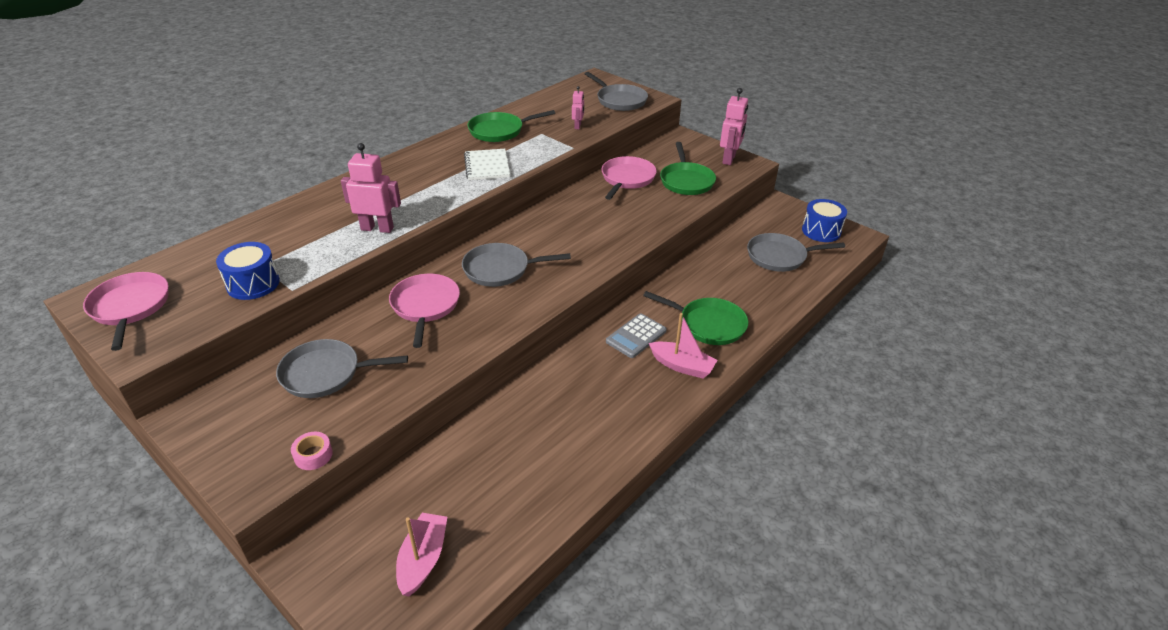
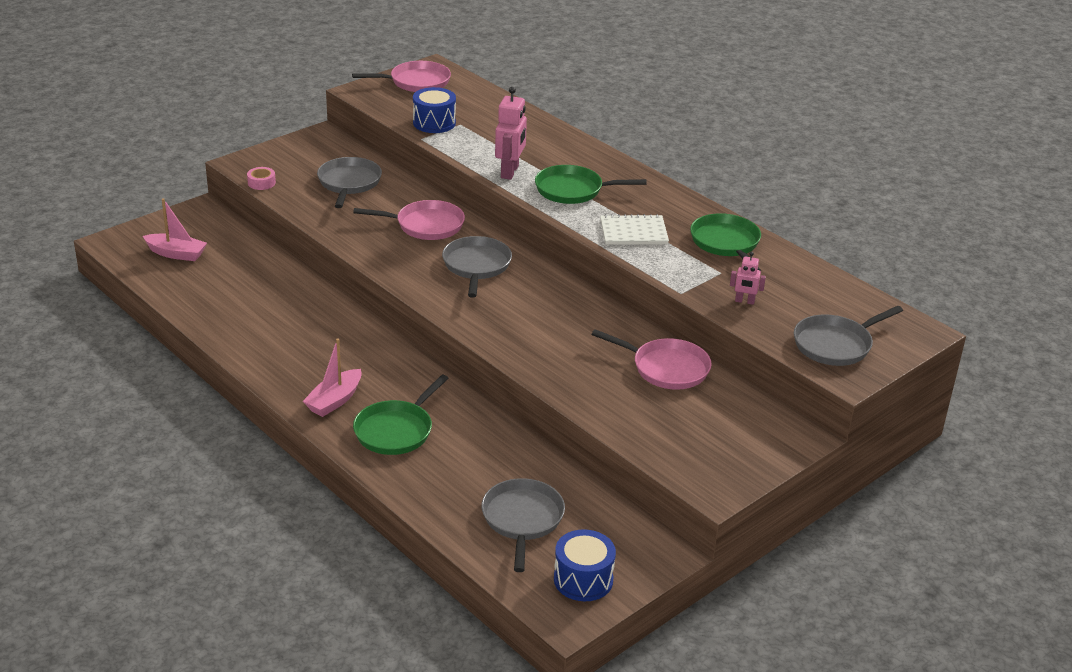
camera: 95 degrees right, 5 degrees down
grey calculator [606,314,667,358] -> none
green pan [660,142,716,195] -> green pan moved to [535,165,646,204]
pink robot [720,88,748,165] -> none

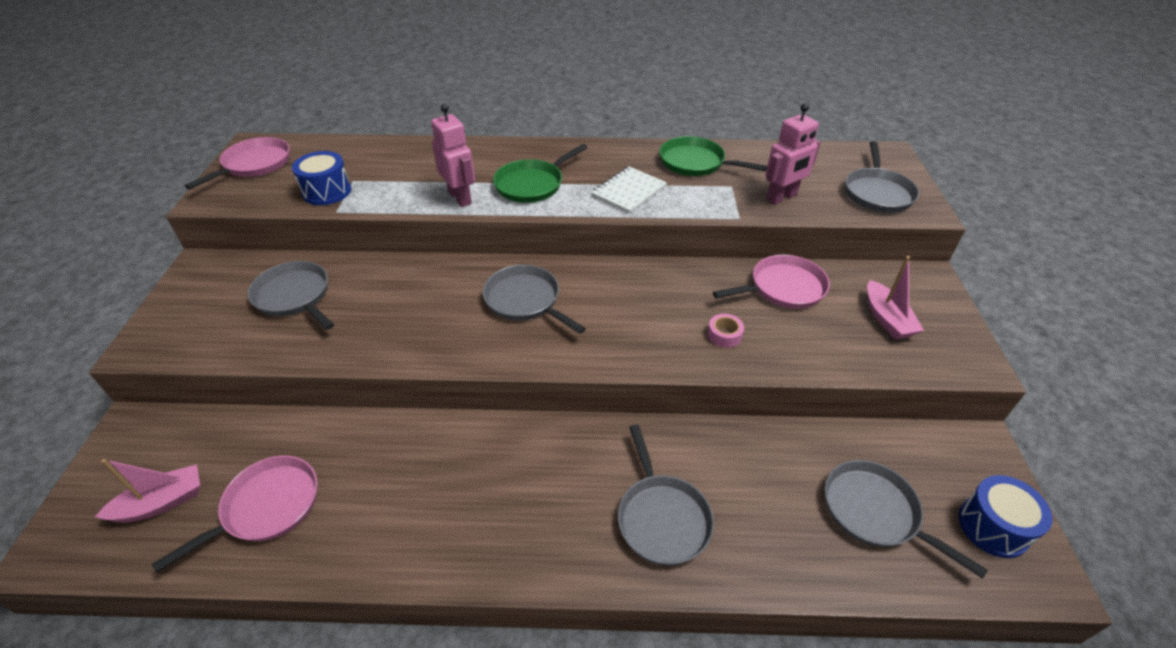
camera: 45 degrees left, 10 degrees up
pink tape [247,167,276,190] -> pink tape moved to [707,314,744,348]
pink boat [303,339,362,417] -> pink boat moved to [867,256,924,339]
pink pan [353,200,465,240] -> pink pan moved to [151,456,317,573]
green pan [353,375,449,455] -> grey pan [618,425,714,566]
pink robot [730,252,766,305] -> pink robot [765,103,820,205], size x1.81

